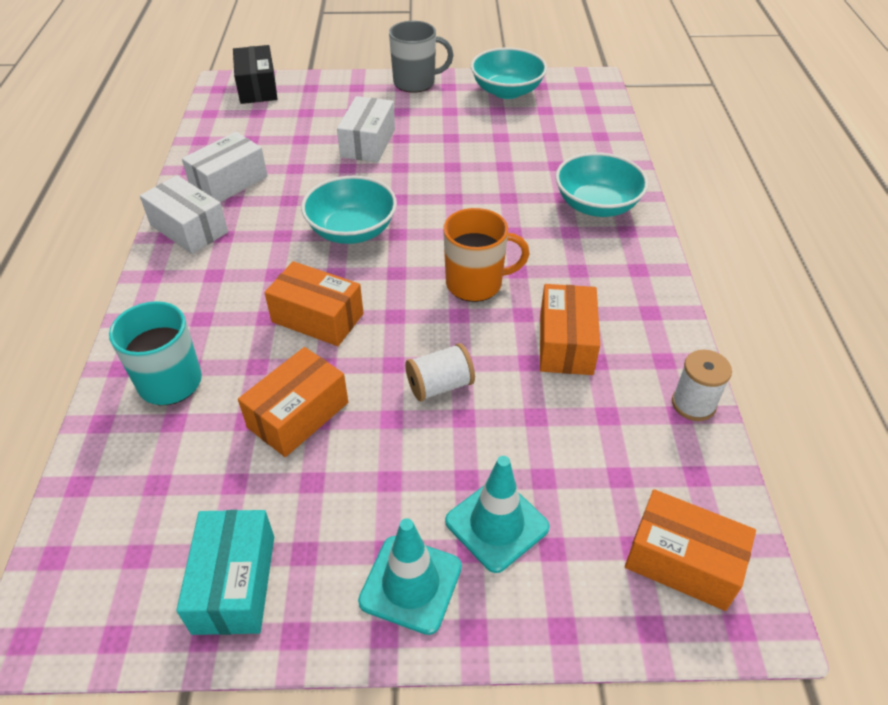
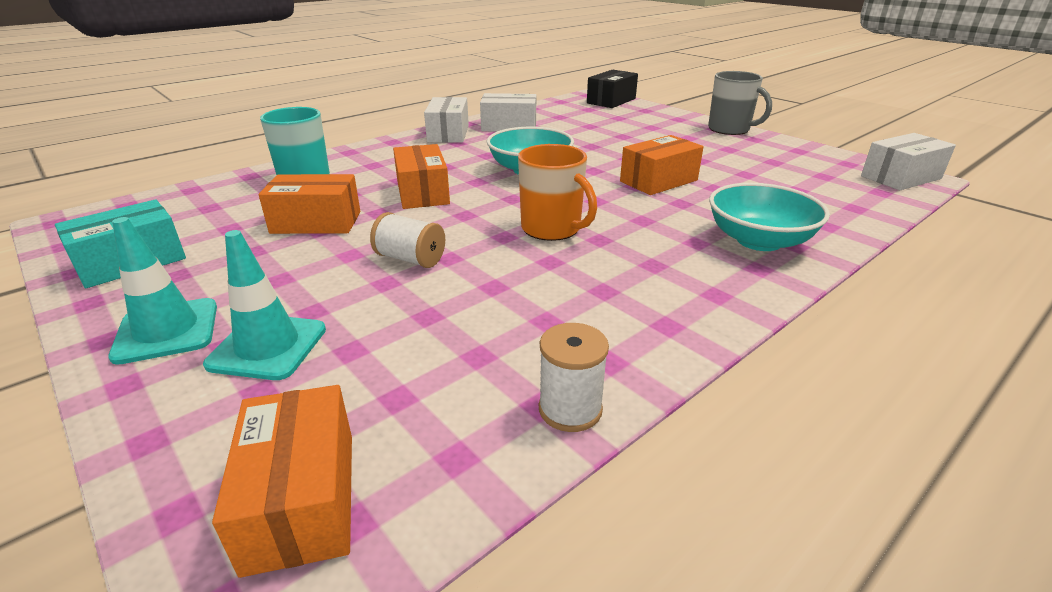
camera: 50 degrees right, 15 degrees down
white box [337,96,395,162] -> white box moved to [861,133,956,190]
turquoise bowl [471,47,547,99] -> none
orange box [540,284,600,375] -> orange box moved to [620,135,704,195]

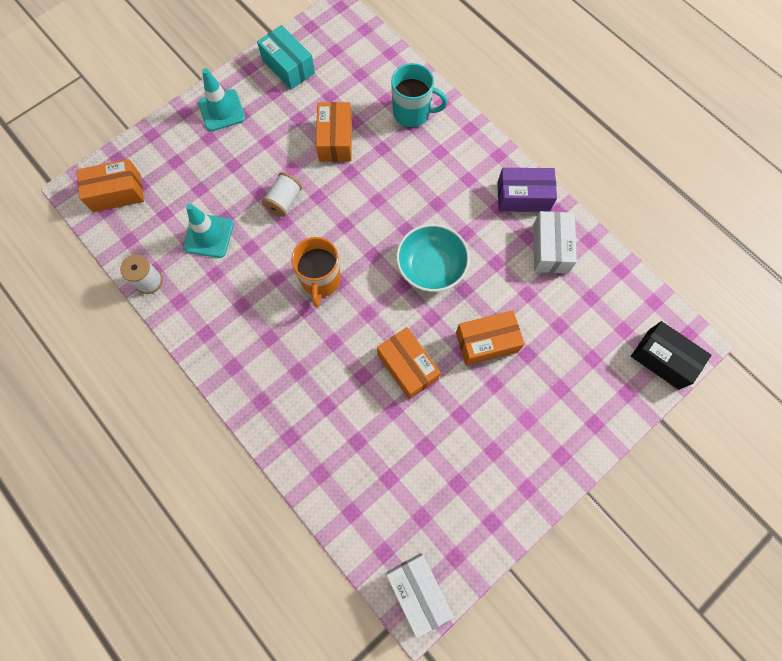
camera: 90 degrees right, 40 degrees up
turquoise traffic cone [203,230,326,380] -> turquoise traffic cone moved to [183,203,234,258]
orange box [393,144,450,209] -> orange box moved to [456,310,525,365]
white box [424,97,469,143] -> purple box [497,168,557,212]
orange mug [518,144,597,241] -> orange mug turned 45 degrees counterclockwise [291,237,341,307]
grey mug [708,71,772,135] -> none
turquoise bowl [709,183,830,251] -> none

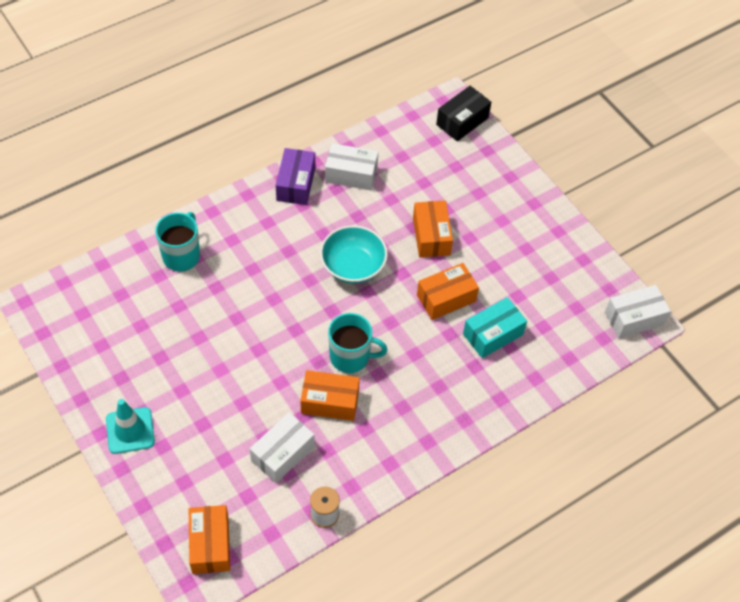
camera: 85 degrees left, 15 degrees down
turquoise traffic cone [183,203,234,258] -> white box [250,412,315,483]
turquoise box [257,25,315,90] -> turquoise box moved to [463,297,527,358]
white spool [262,172,302,217] -> none
orange mug [291,237,341,307] -> turquoise mug [328,313,388,373]
orange box [316,102,352,162] -> orange box moved to [300,370,360,421]

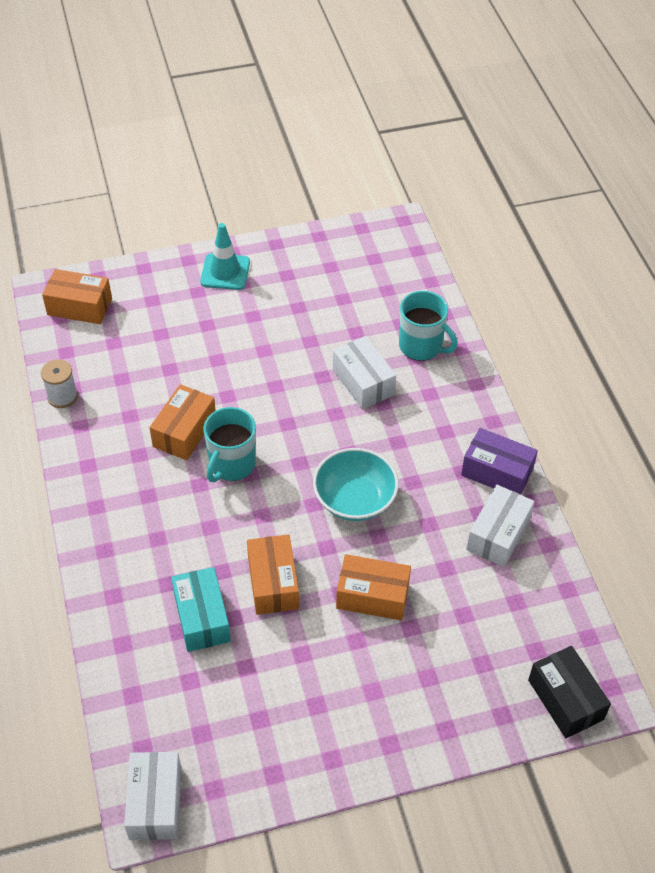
camera: 110 degrees right, 5 degrees down
white box [250,412,315,483] -> white box moved to [333,336,396,409]

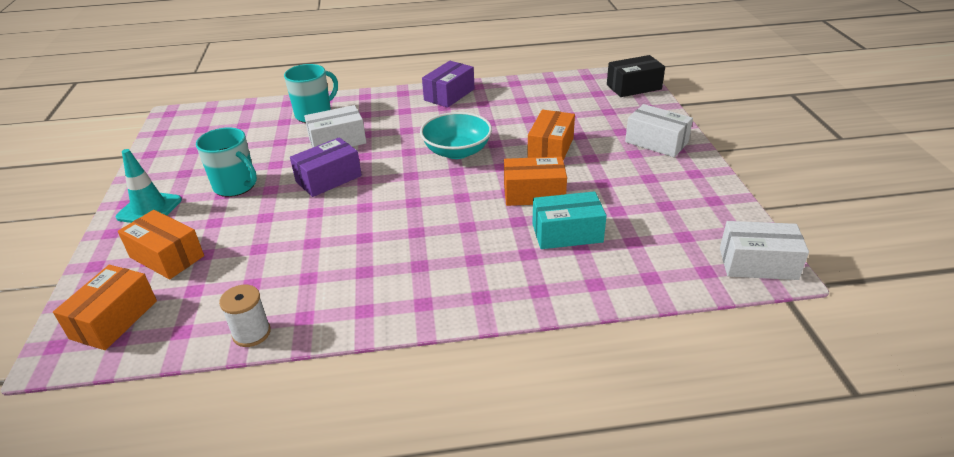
camera: 80 degrees left, 15 degrees down
orange box [150,384,216,460] -> orange box moved to [118,210,204,279]
turquoise mug [204,407,256,482] -> turquoise mug moved to [196,128,257,197]
white box [466,485,535,567] -> white box moved to [625,104,693,157]
none -> purple box [290,137,362,197]

